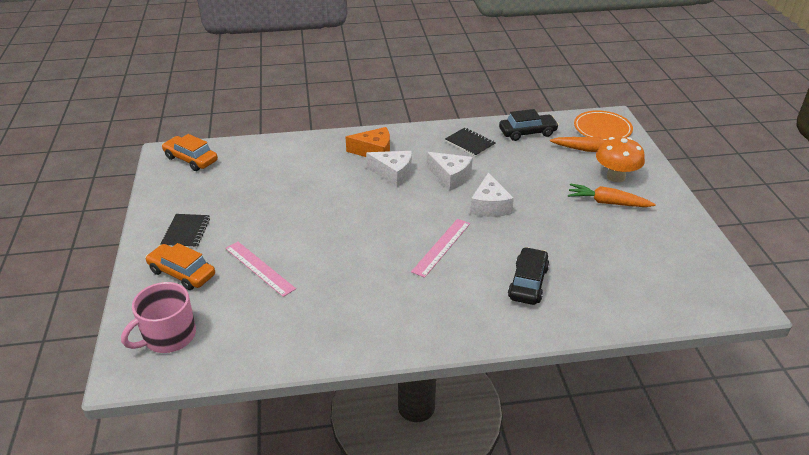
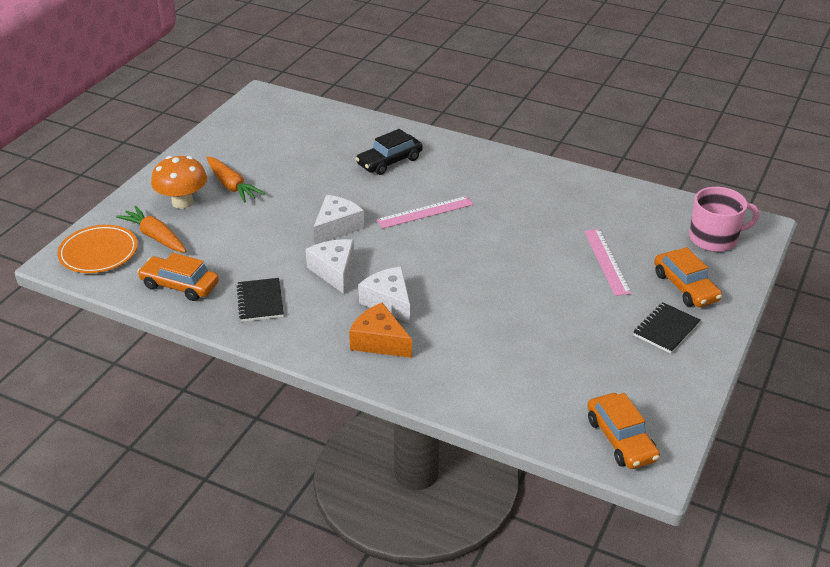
camera: 145 degrees left, 0 degrees up
black car [499,109,559,141] -> orange car [137,253,219,301]

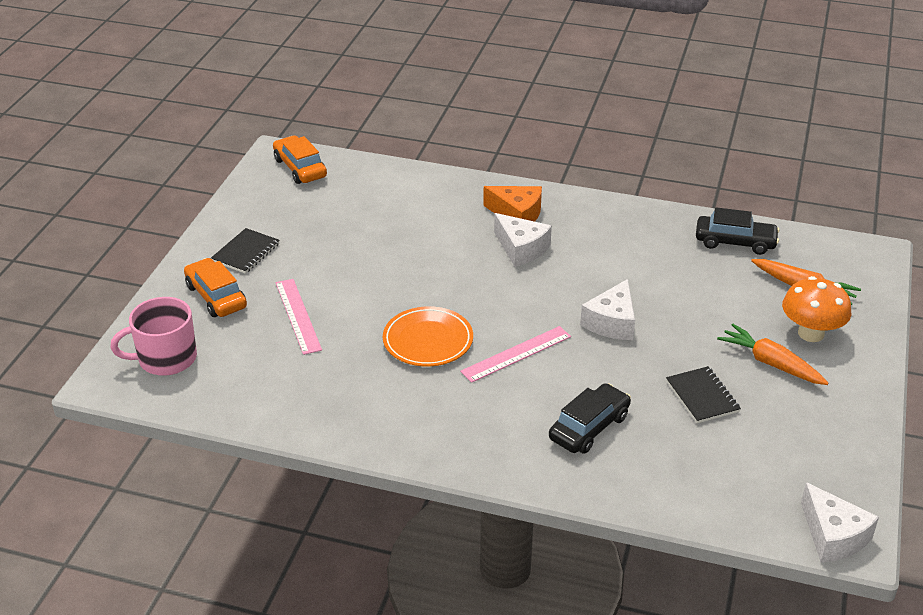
camera: 170 degrees right, 0 degrees up
orange plate [57,225,138,273] -> orange plate moved to [383,306,473,367]
orange car [137,253,219,301] -> black car [696,207,780,255]
black notebook [236,278,284,322] -> black notebook moved to [666,366,741,423]
white cheese [305,239,354,294] -> white cheese moved to [801,482,879,562]

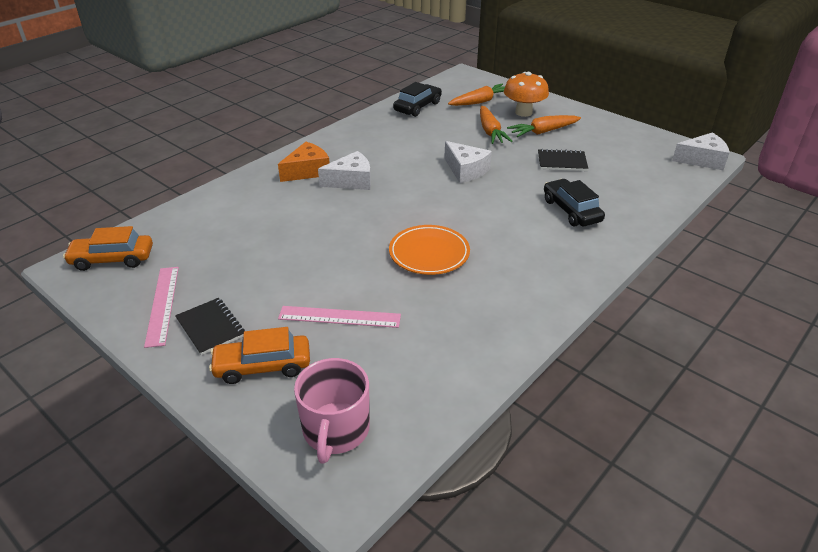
camera: 65 degrees left, 0 degrees up
pink ruler [460,326,571,383] -> pink ruler moved to [144,267,179,348]
none -> orange carrot [480,106,512,144]

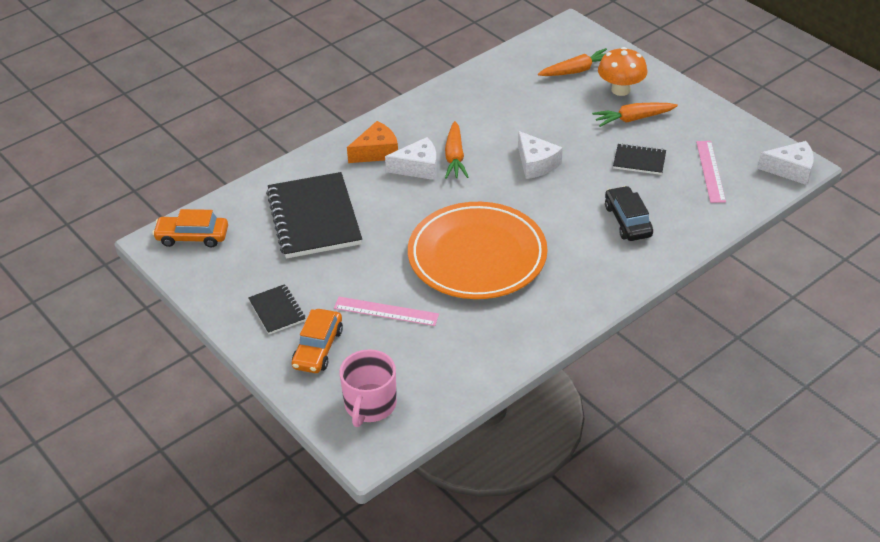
camera: 10 degrees right, 5 degrees up
pink ruler [144,267,179,348] -> pink ruler moved to [696,141,726,203]
orange car [209,327,310,384] -> orange car turned 75 degrees counterclockwise [292,309,343,373]
orange plate [389,225,470,275] -> orange plate [408,202,548,299], size x1.85
black car [393,82,442,117] -> none
orange carrot [480,106,512,144] -> orange carrot moved to [445,121,468,179]
none -> black notebook [266,172,362,259]

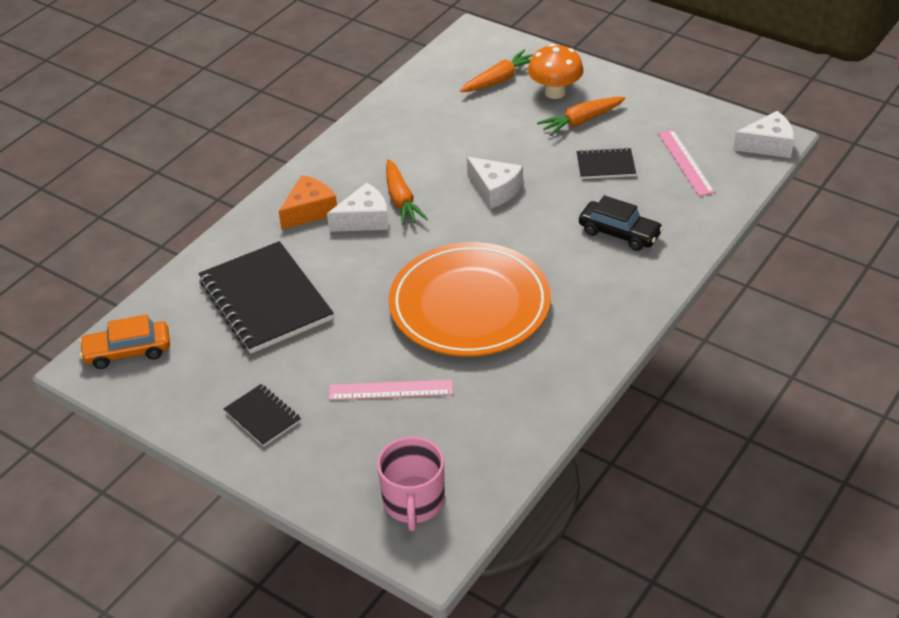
camera: 15 degrees left, 0 degrees up
orange car [292,309,343,373] -> none
black car [605,186,653,241] -> black car turned 150 degrees clockwise [579,195,663,251]

